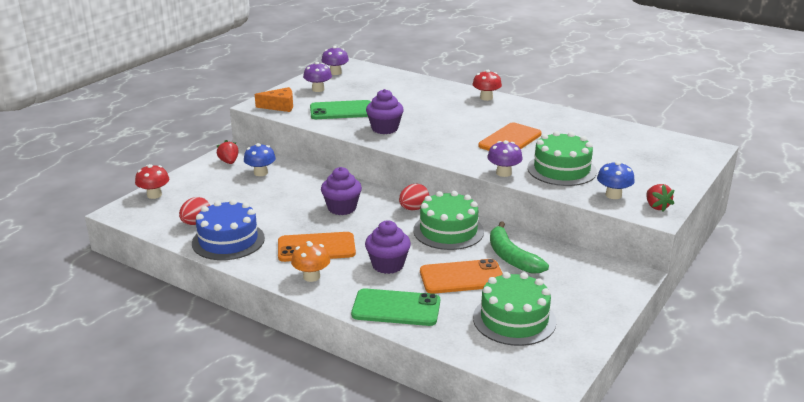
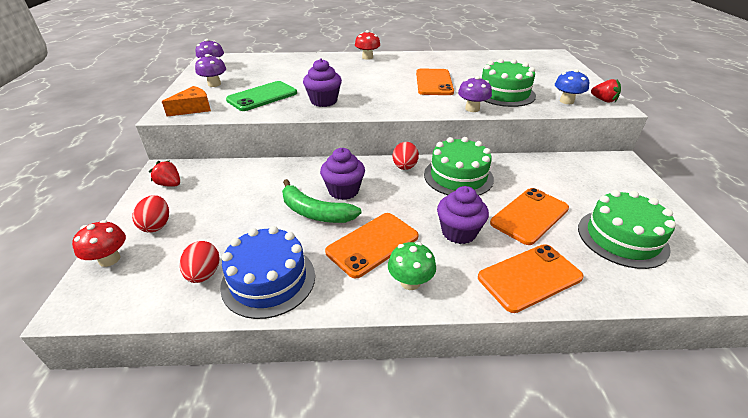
camera: 35 degrees left, 10 degrees up
blue mushroom [244,143,276,176] -> none
orange mushroom [291,241,330,282] -> green mushroom [388,242,436,290]
green phone [351,288,440,326] -> orange phone [478,244,584,313]
green banana [490,222,549,273] -> green banana moved to [282,179,362,223]
none -> red egg [132,195,169,232]

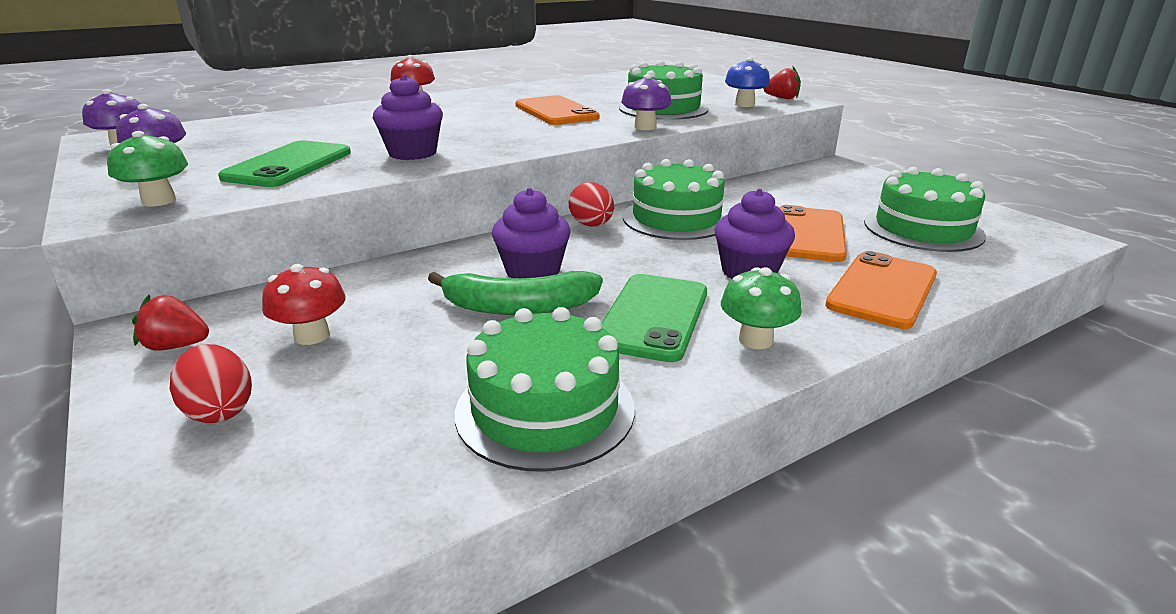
camera: 30 degrees left, 10 degrees down
red mushroom [72,220,126,267] -> red mushroom moved to [262,264,346,345]
orange cheese [162,86,211,117] -> green mushroom [107,131,188,207]
red egg [180,241,219,283] -> none
blue cake [220,226,315,319] -> green cake [455,307,635,472]
orange phone [325,213,419,278] -> green phone [602,274,707,362]

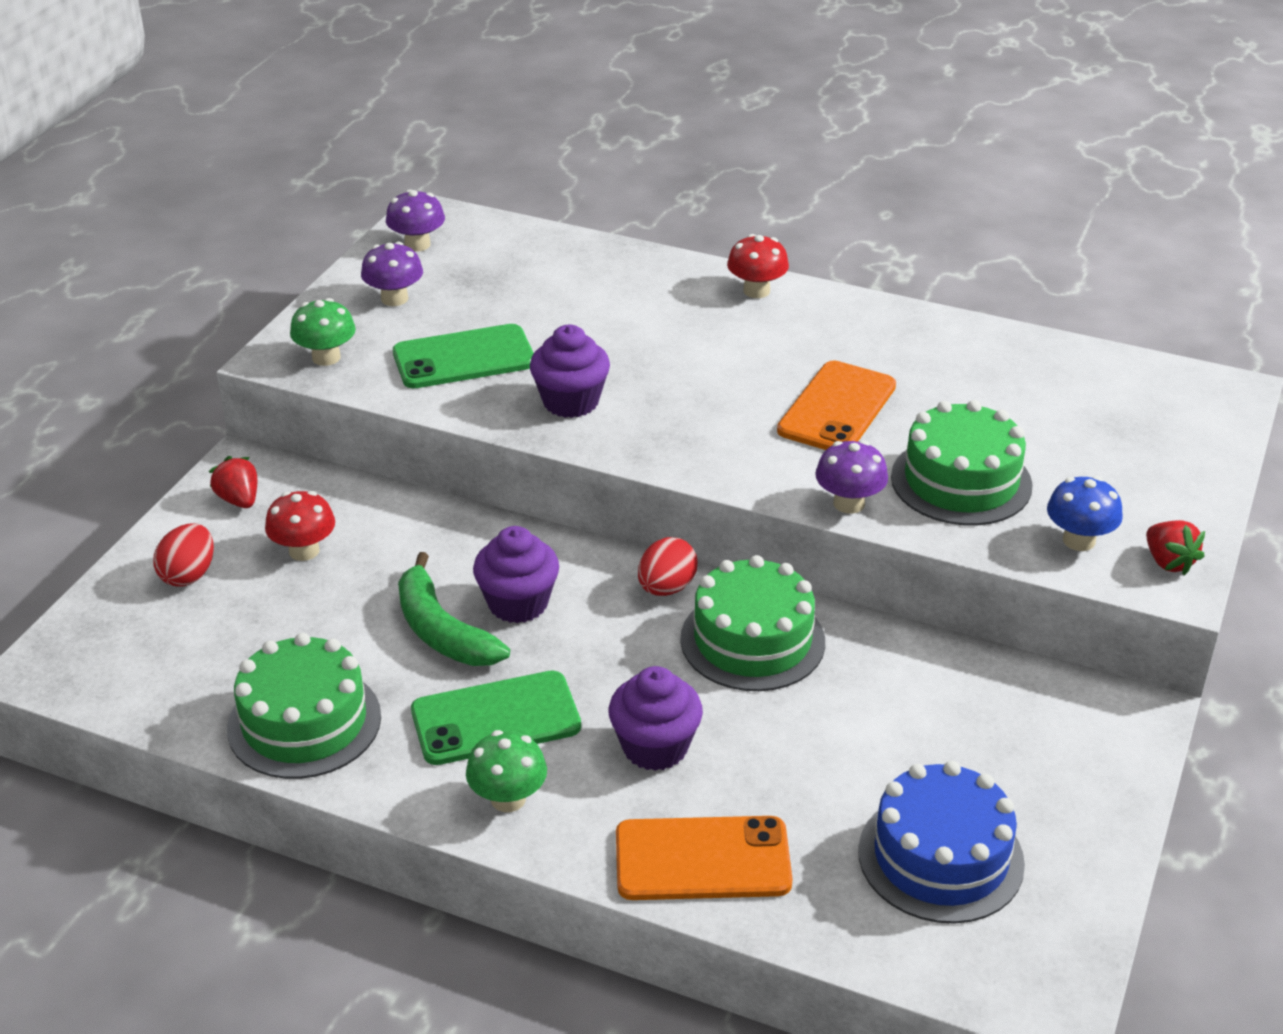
camera: 55 degrees right, 10 degrees up
orange phone [779,205,847,262] -> none
green cake [864,167,986,252] -> blue cake [858,761,1025,924]

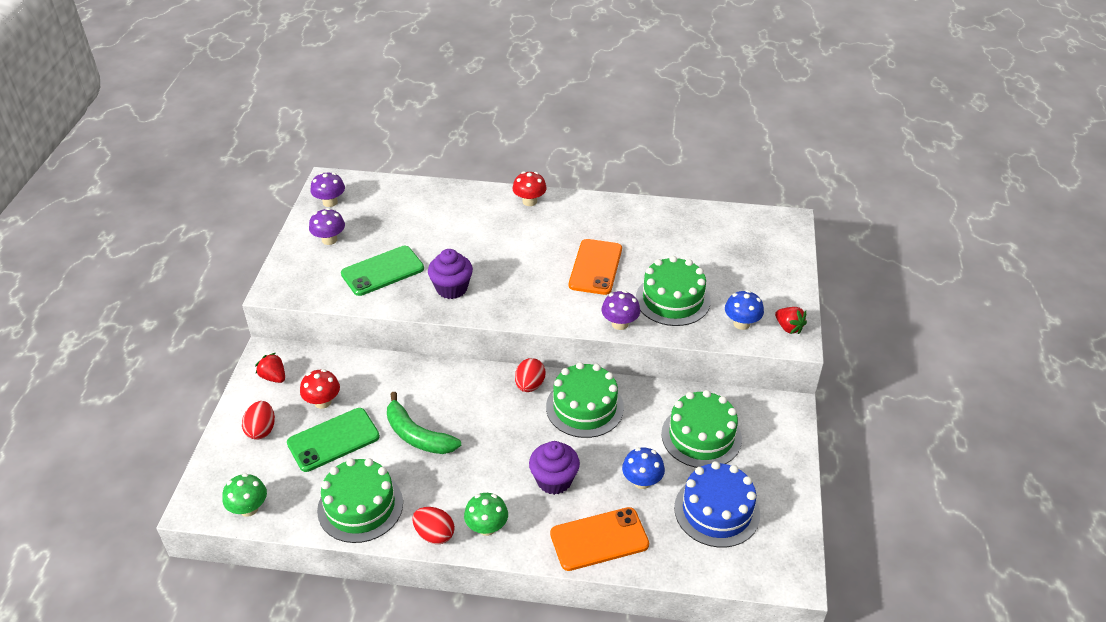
camera: 15 degrees left, 5 degrees up
green mushroom [290,298,356,366] -> green mushroom moved to [222,473,267,517]
green phone [411,671,581,765] -> green phone moved to [287,408,380,472]
purple cupcake [473,526,559,623] -> none
none -> red egg [412,507,455,544]
none -> blue mushroom [622,447,665,489]
none -> green cake [661,390,742,468]

